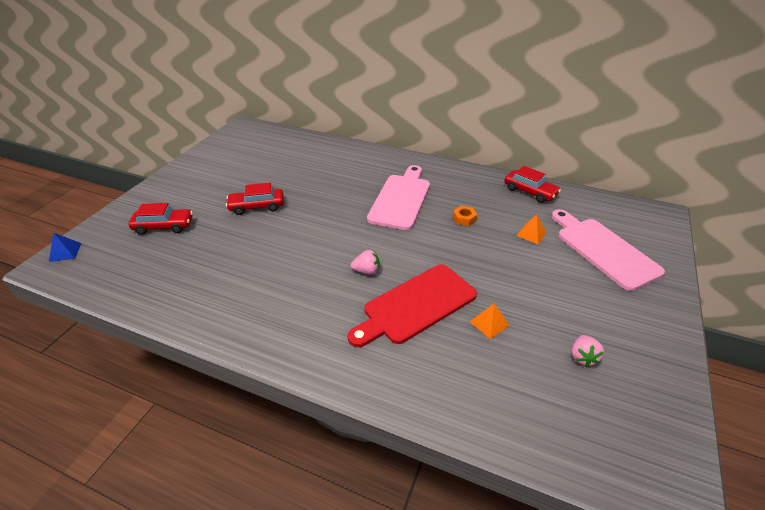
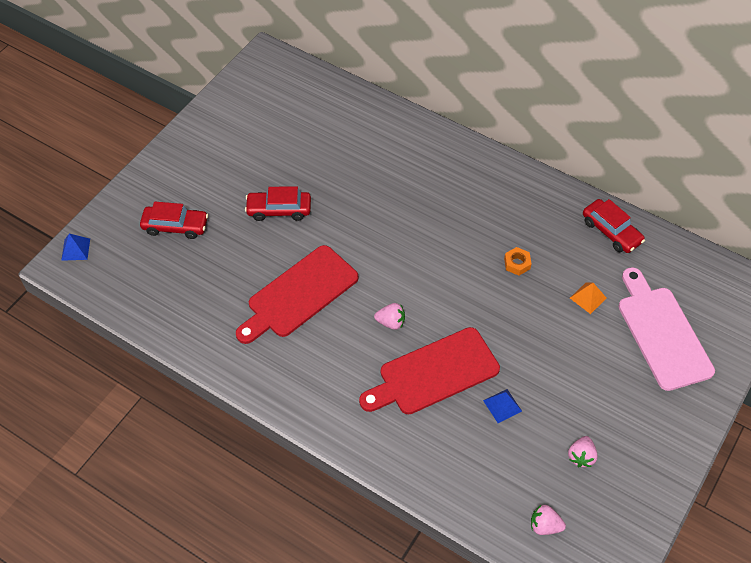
camera: 10 degrees right, 15 degrees up
pink cutting board [367,165,430,230] -> none
orange pyramid [470,304,510,339] -> blue pyramid [483,389,522,423]
none -> red cutting board [236,245,359,344]
none -> pink strawberry [531,505,566,535]

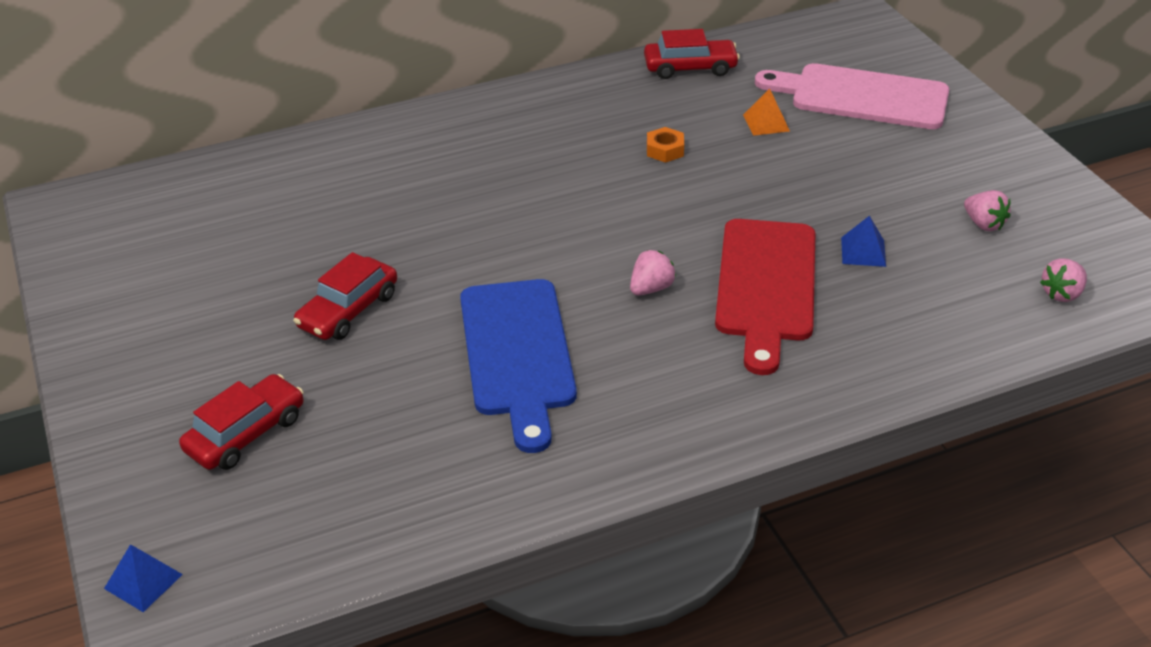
camera: 55 degrees left, 15 degrees down
red cutting board [236,245,359,344] -> blue cutting board [460,279,577,453]

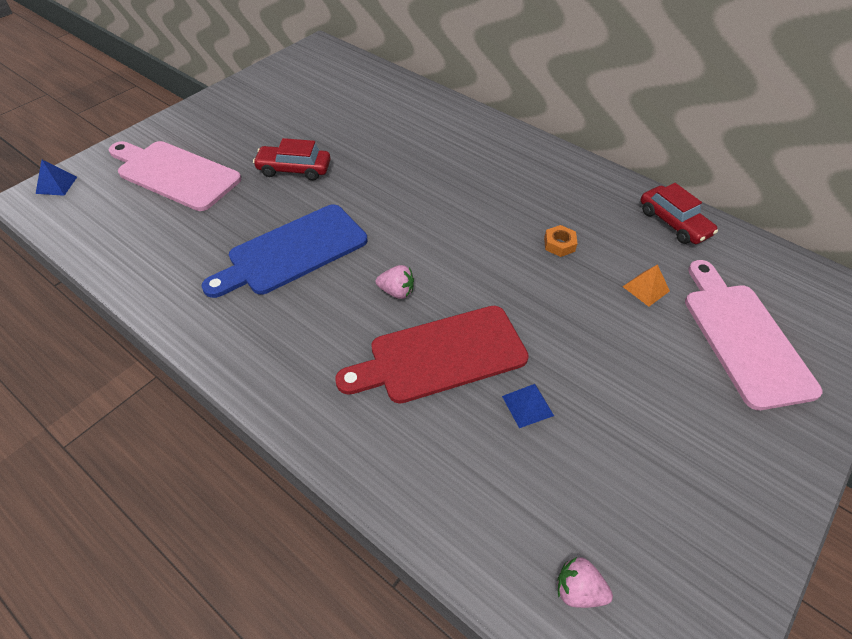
camera: 60 degrees right, 10 degrees up
red car [179,374,304,470] -> pink cutting board [109,141,241,211]
pink strawberry [964,190,1011,231] -> none

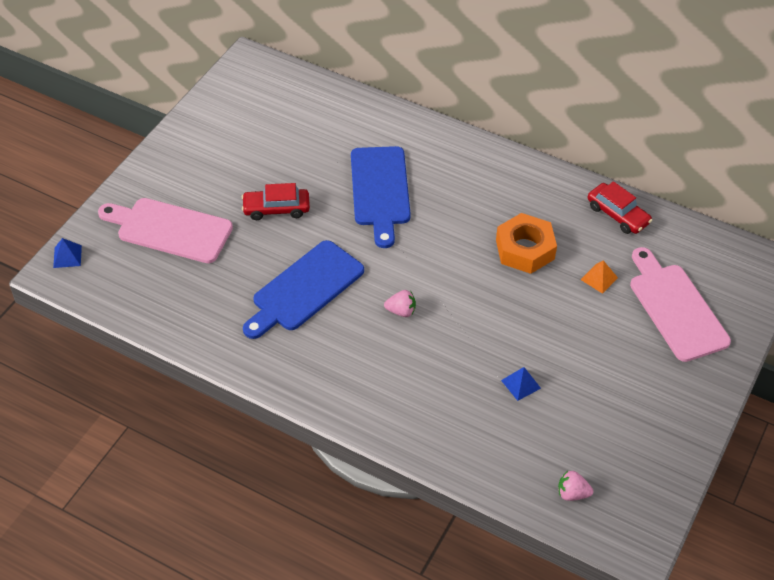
camera: 10 degrees left, 0 degrees up
red cutting board [335,306,529,404] -> none
orange nut [544,225,578,257] -> orange nut [496,213,557,274], size x2.16
none -> blue cutting board [351,146,411,248]

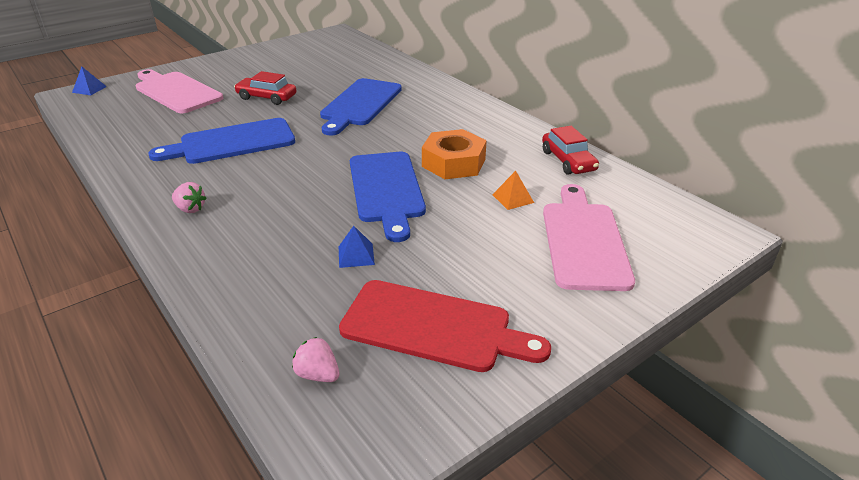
camera: 25 degrees right, 15 degrees down
pink strawberry [384,290,416,317] -> pink strawberry moved to [172,182,207,213]
none -> red cutting board [339,280,551,372]
none -> blue cutting board [350,152,426,242]

